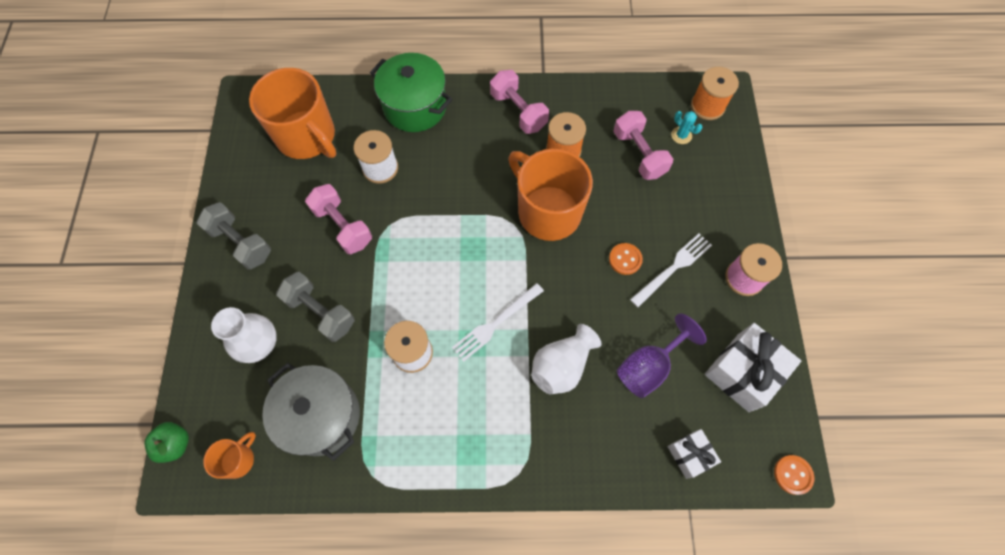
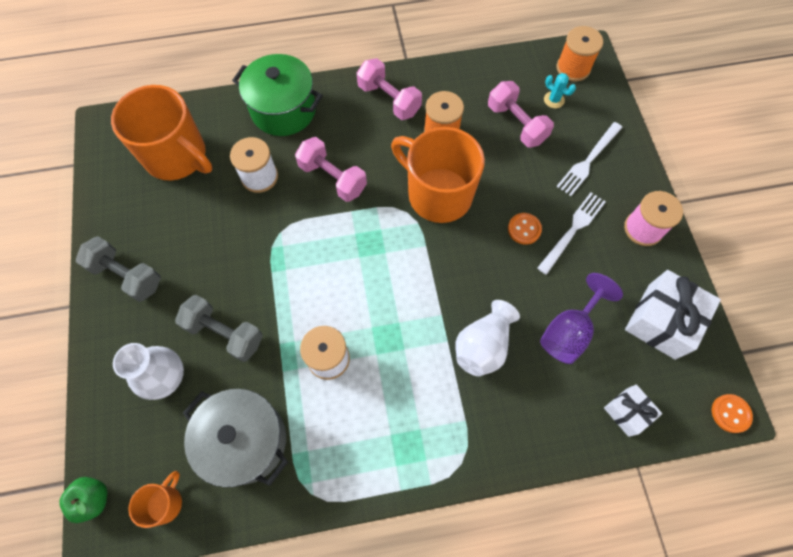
camera: 10 degrees left, 0 degrees up
pink dumbbell [305,184,372,254] -> pink dumbbell moved to [295,137,367,202]
white fork [452,283,544,362] -> white fork moved to [556,122,622,196]

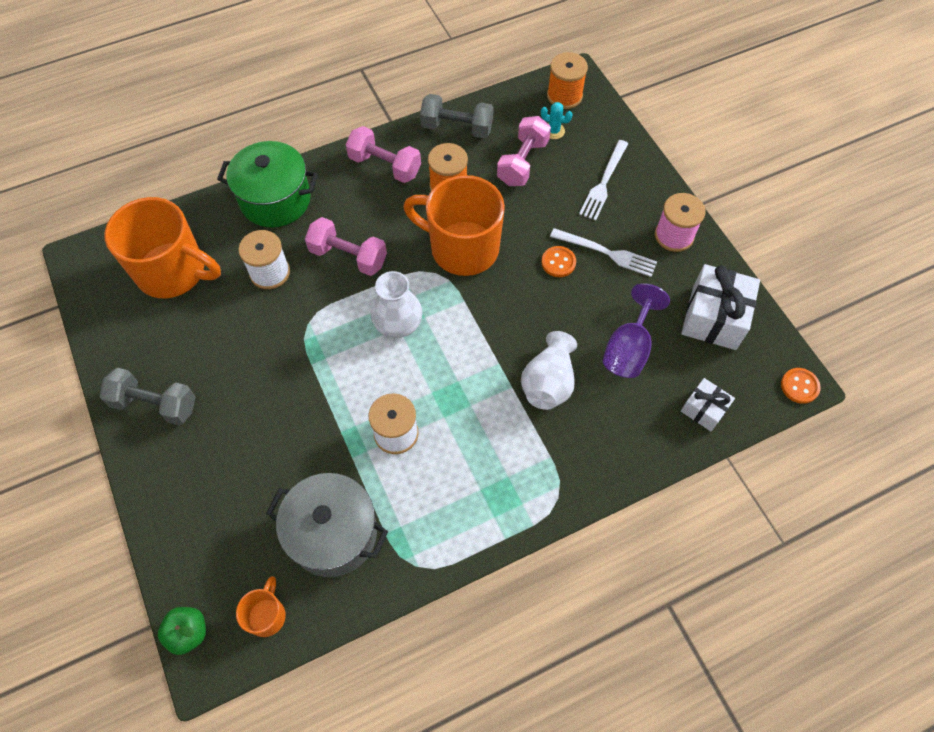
camera: 15 degrees left, 5 degrees down
white vase [113,343,184,400] -> white vase moved to [371,271,423,338]
grey dumbbell [175,295,263,362] -> grey dumbbell moved to [420,94,494,138]
pink dumbbell [488,81,554,148] -> pink dumbbell turned 75 degrees clockwise [497,116,551,186]
white fork [537,193,606,275] -> white fork turned 90 degrees clockwise [550,228,657,277]

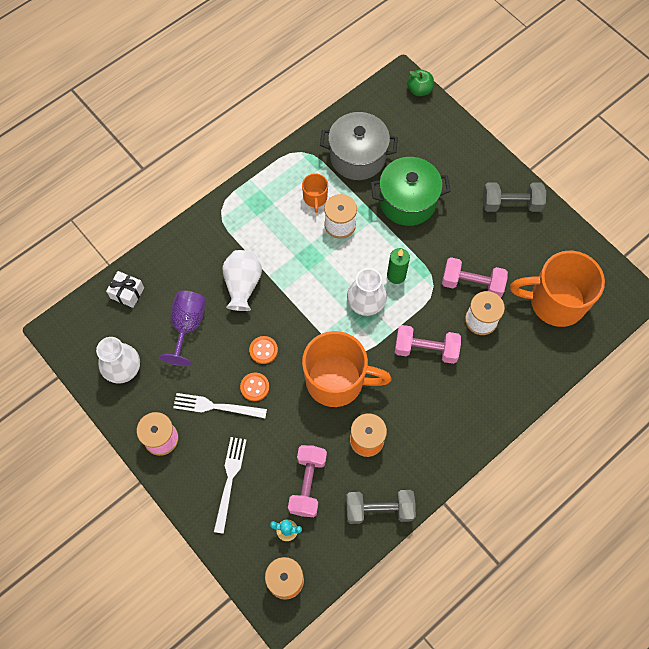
camera: 165 degrees right, 5 degrees up
green pot [217,141,318,227] -> green pot moved to [371,157,451,226]
orange mug [236,576,286,637] -> orange mug moved to [302,173,328,213]
pink dumbbell [346,126,421,183] -> pink dumbbell moved to [442,257,508,297]
white gift [681,264,760,350] -> white vase [96,337,140,383]
orange button [781,368,821,404] -> orange button moved to [249,336,278,364]
none -> green candle [387,248,410,284]

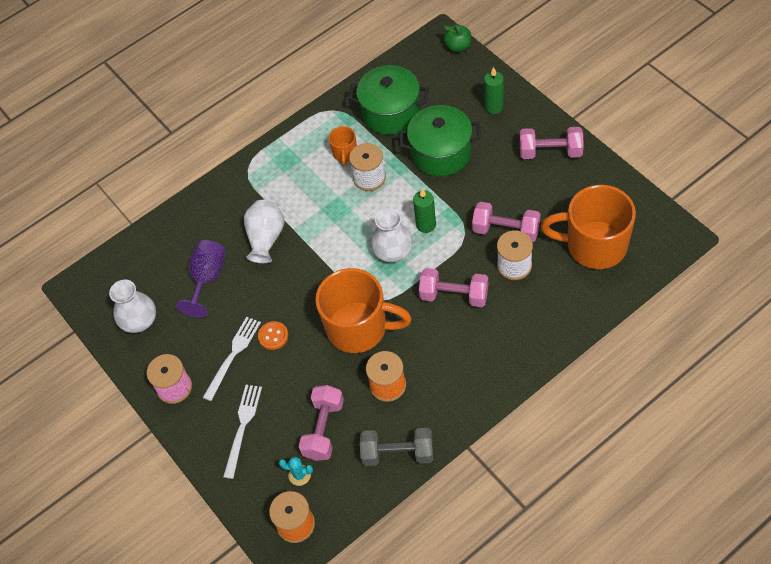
camera: 10 degrees right, 10 degrees down
white gift [106,271,144,308] -> none
white fork [173,393,267,418] -> white fork turned 105 degrees clockwise [202,317,261,401]
orange button [249,336,278,364] -> none
grey pot [320,112,398,180] -> green pot [348,65,429,135]
grey dumbbell [483,183,546,212] -> pink dumbbell [520,127,584,159]
none -> green candle [484,67,504,114]

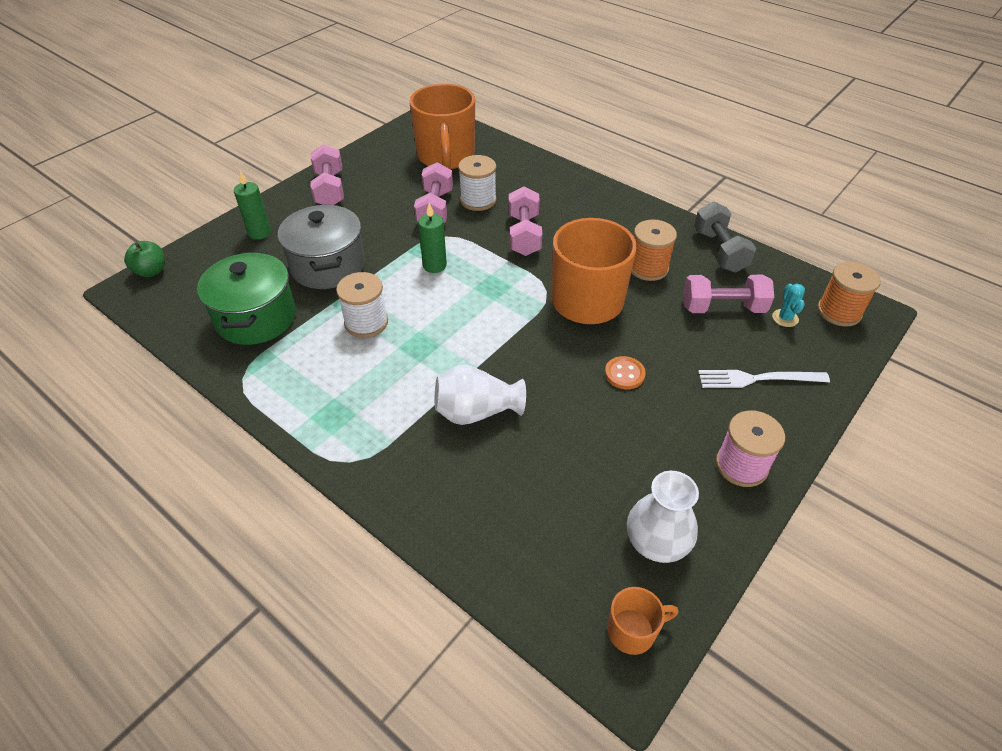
camera: 110 degrees left, 10 degrees down
purple goblet [176,240,226,318] -> none
white fork [202,317,261,401] -> none
orange mug [328,126,357,166] -> orange mug moved to [607,587,679,655]
white vase [371,208,413,263] -> none
green pot [399,105,482,176] -> grey pot [278,204,365,289]

